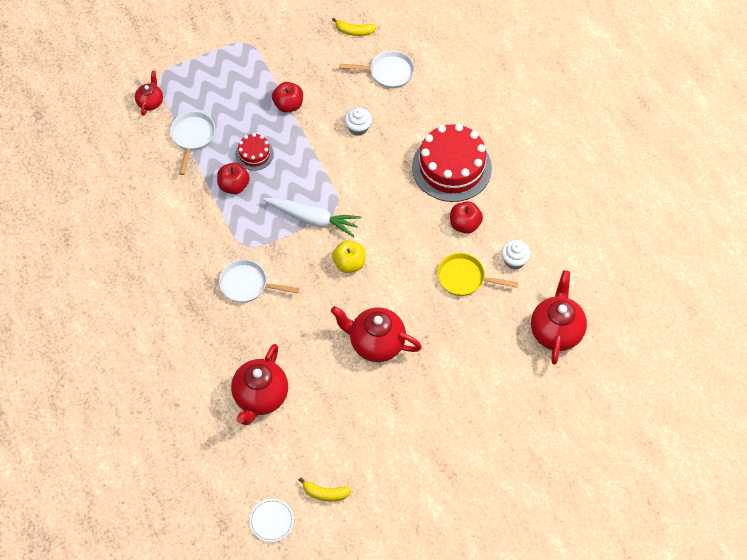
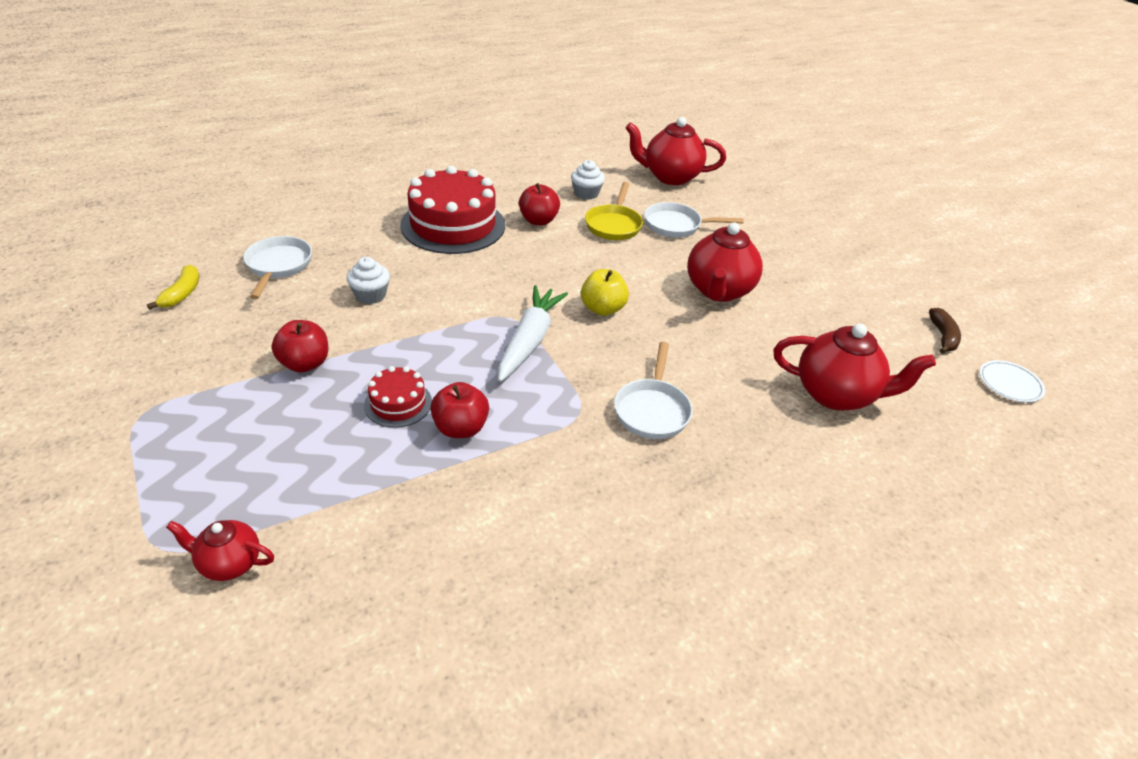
camera: 95 degrees left, 20 degrees down
white pan [170,111,215,175] -> white pan moved to [644,202,744,238]
yellow banana [299,477,351,501] -> brown banana [929,308,961,354]

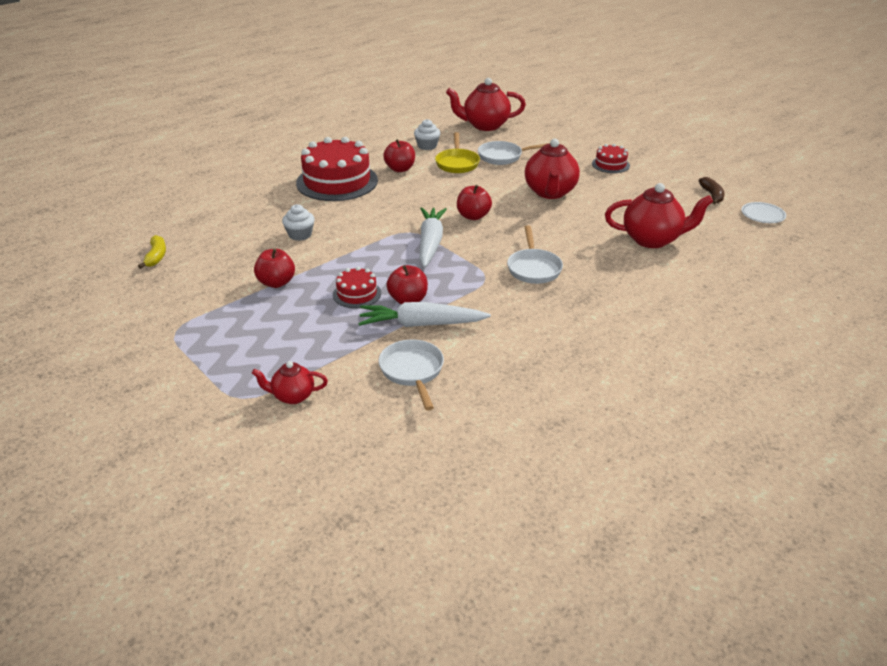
camera: 10 degrees left, 5 degrees down
white pan [243,236,312,299] -> white pan moved to [379,340,444,410]
yellow apple [581,269,629,316] -> red apple [457,185,492,220]
none -> white carrot [358,302,491,327]
none -> red cake [592,144,630,173]

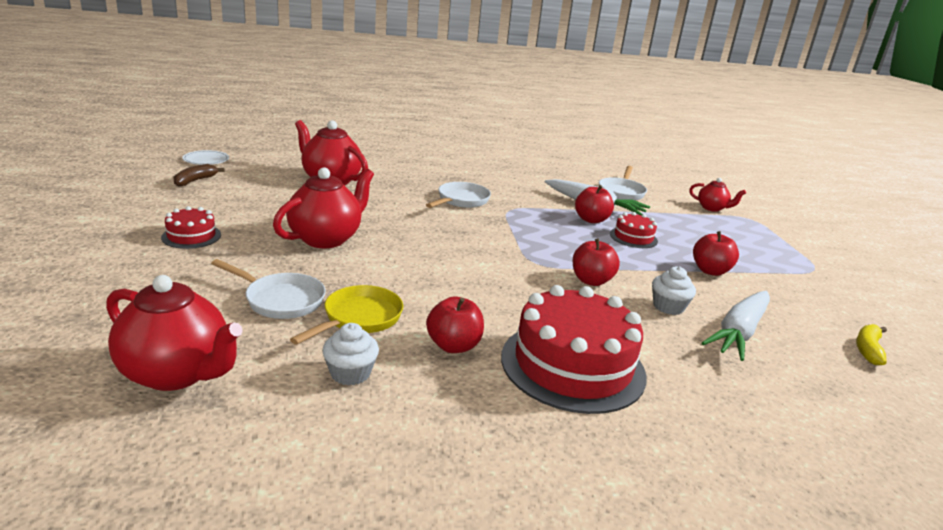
camera: 150 degrees left, 10 degrees down
white carrot [420,207,447,267] -> white carrot moved to [702,291,770,361]
red apple [457,185,492,220] -> red apple moved to [572,239,620,286]

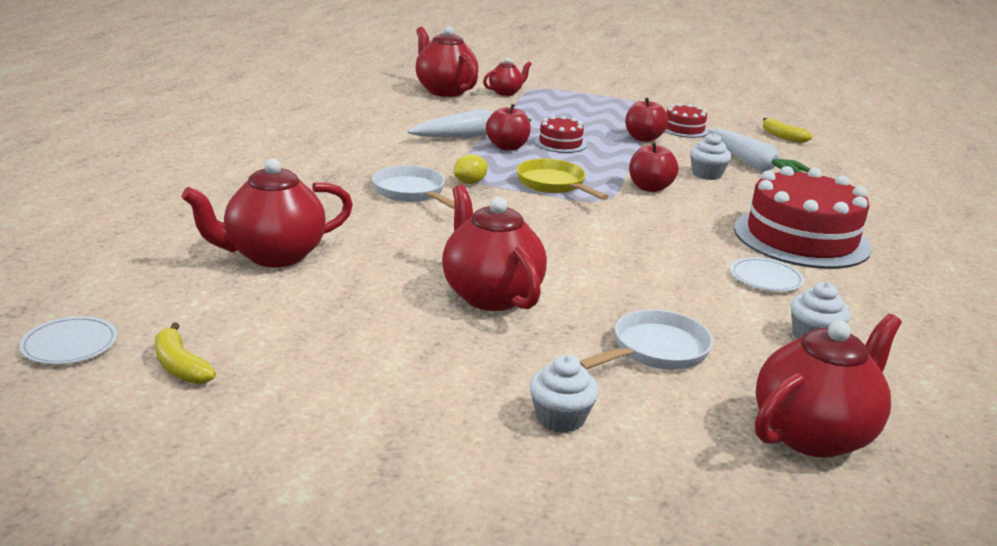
camera: 65 degrees left, 0 degrees up
red cake [161,206,221,249] -> red cake moved to [665,103,709,138]
brown banana [174,164,225,187] -> yellow banana [155,323,216,384]
yellow pan [290,285,403,345] -> yellow pan moved to [517,159,609,200]
red apple [426,296,484,353] -> white plate [731,257,804,292]
white pan [599,166,647,201] -> none
none -> red teapot [416,26,478,97]
none -> yellow lemon [453,154,488,184]
none -> white cupcake [530,355,599,433]

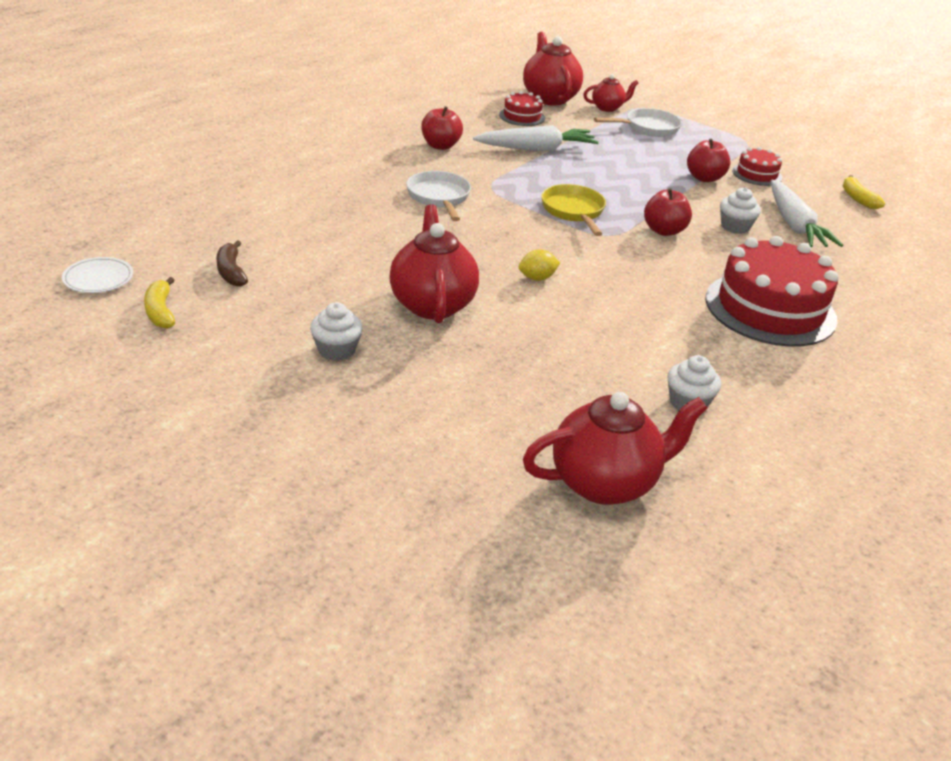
camera: 20 degrees right, 10 degrees up
red teapot [181,158,353,267] -> none
yellow lemon [453,154,488,184] -> yellow lemon moved to [519,249,560,281]
red apple [486,104,531,151] -> red apple moved to [421,106,463,150]
white cupcake [530,355,599,433] -> white cupcake moved to [310,302,363,361]
red cake [534,116,587,153] -> red cake moved to [499,91,545,126]
white pan [579,310,713,370] -> white pan moved to [594,108,682,137]
white plate [731,257,804,292] -> none
none -> brown banana [216,240,248,287]

